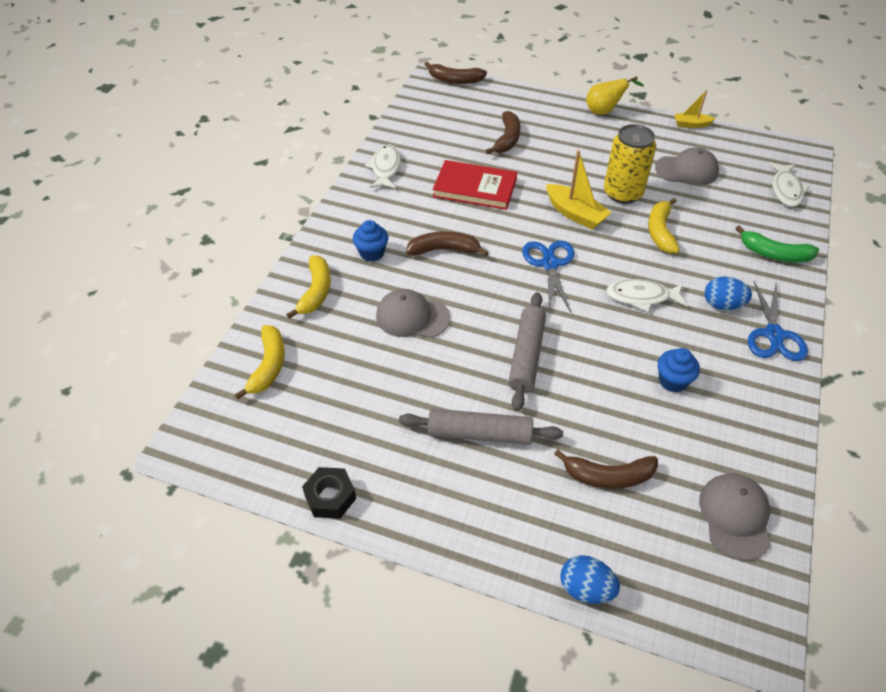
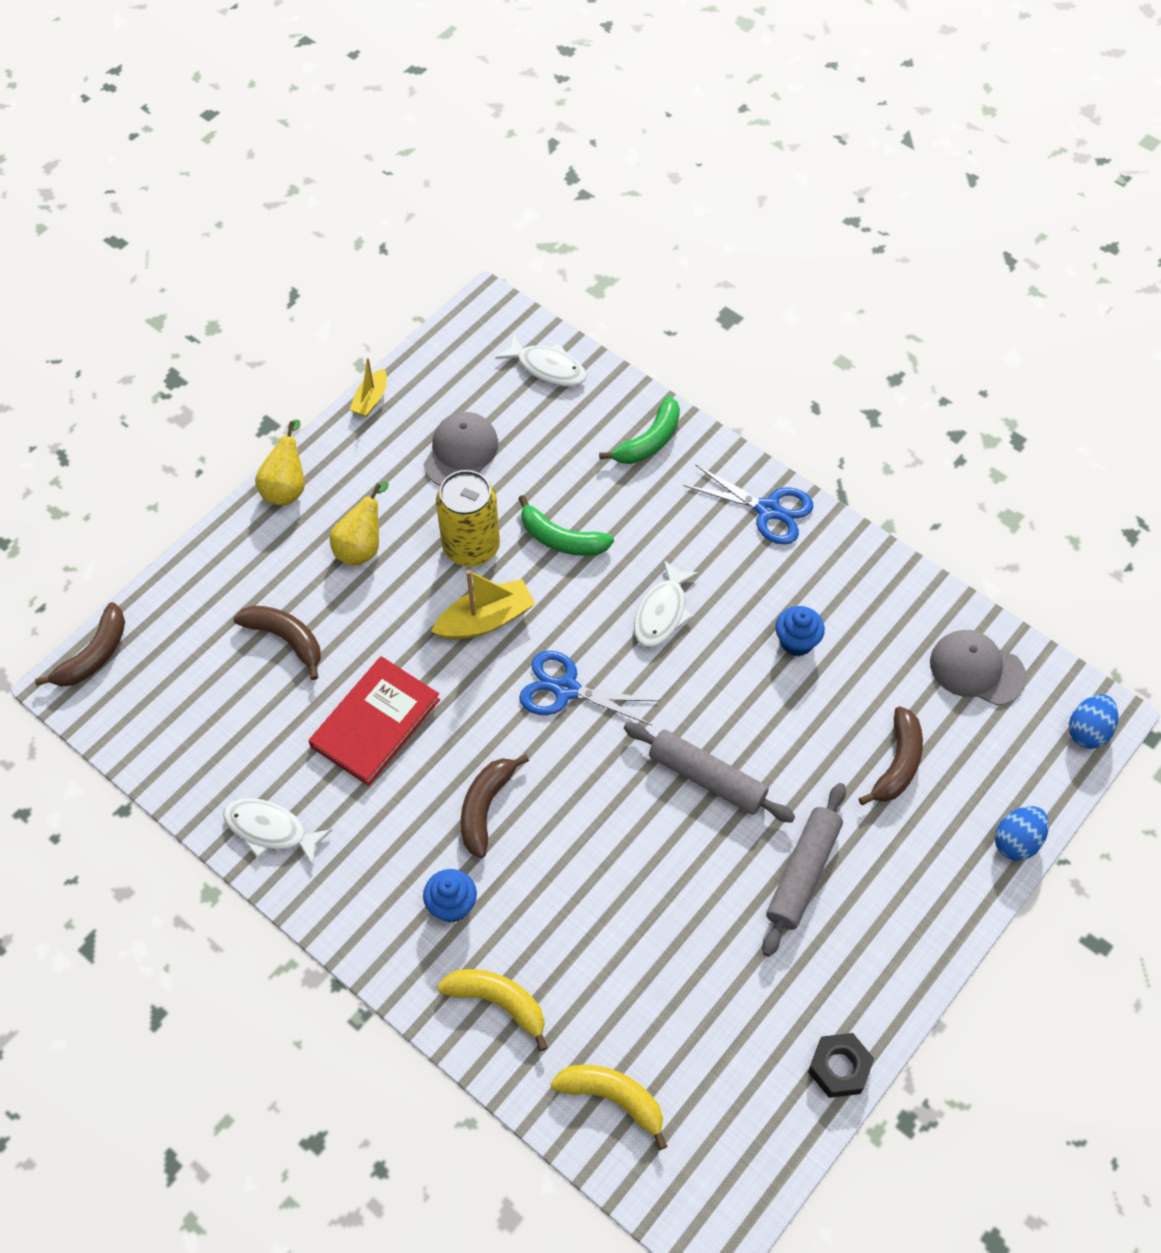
camera: 70 degrees left, 10 degrees up
grey cap [376,289,450,338] -> none
yellow banana [648,198,680,253] -> green banana [518,495,614,556]
blue egg [705,277,752,310] -> blue egg moved to [1069,694,1119,749]
none -> yellow pear [330,482,389,566]

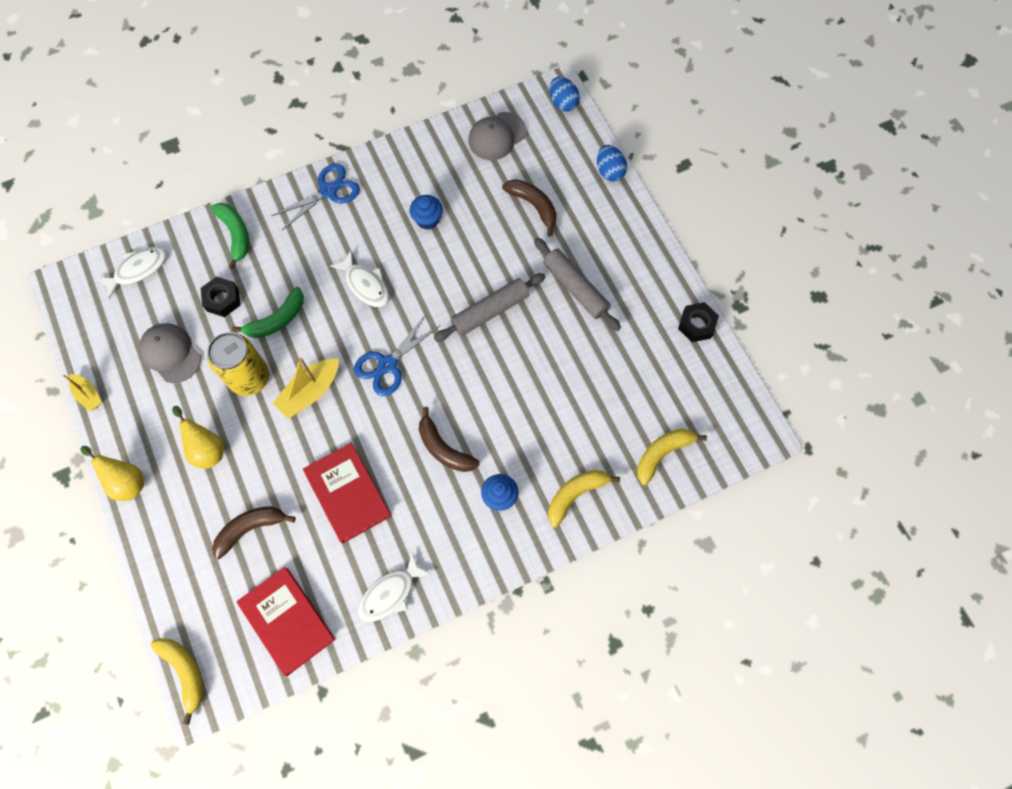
camera: 65 degrees left, 10 degrees up
brown banana [35,602,125,687] -> yellow banana [150,638,203,725]
yellow boat [431,570,535,640] -> yellow boat turned 135 degrees counterclockwise [272,357,339,419]
none -> black nut [201,276,240,317]
none -> red book [237,567,336,676]

